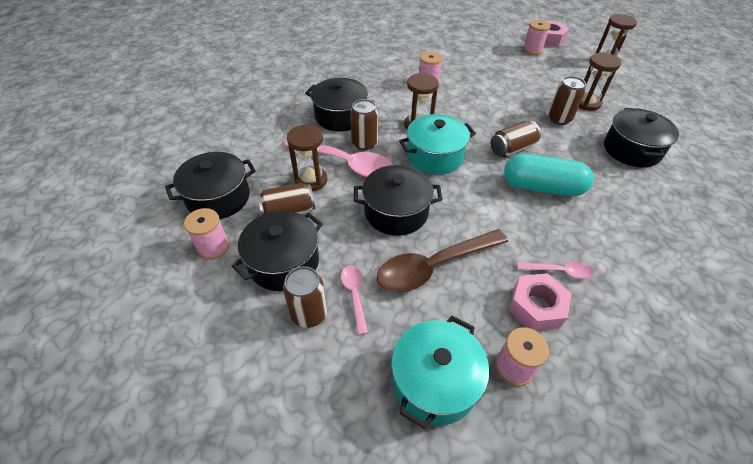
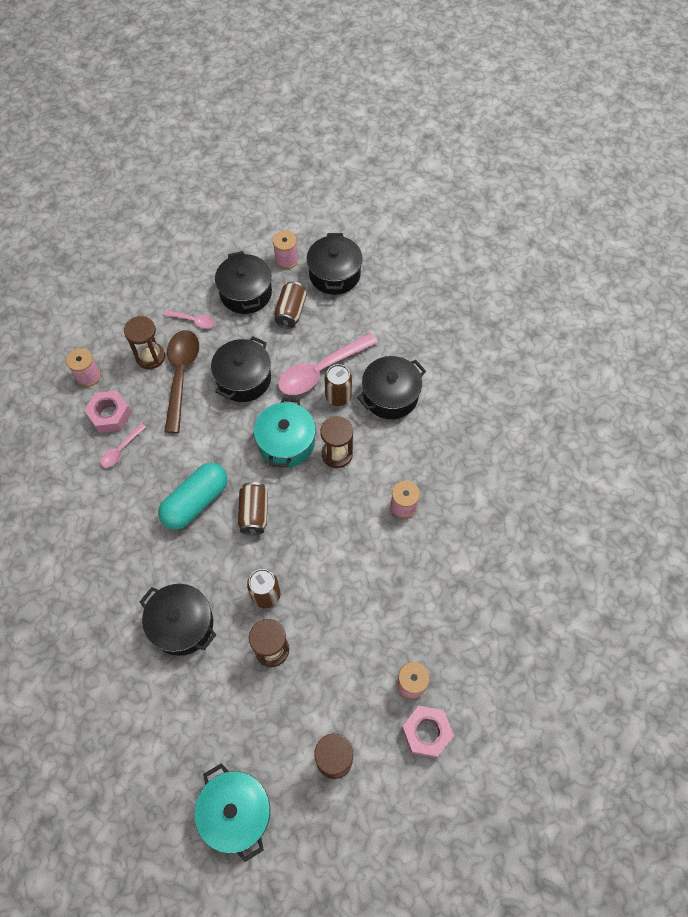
camera: 120 degrees right, 15 degrees up
brown can [283,266,327,328] -> none
brown hourglass [287,125,327,191] -> brown hourglass moved to [124,316,165,369]
turquoise pot [391,316,489,429] -> turquoise pot moved to [194,763,270,862]

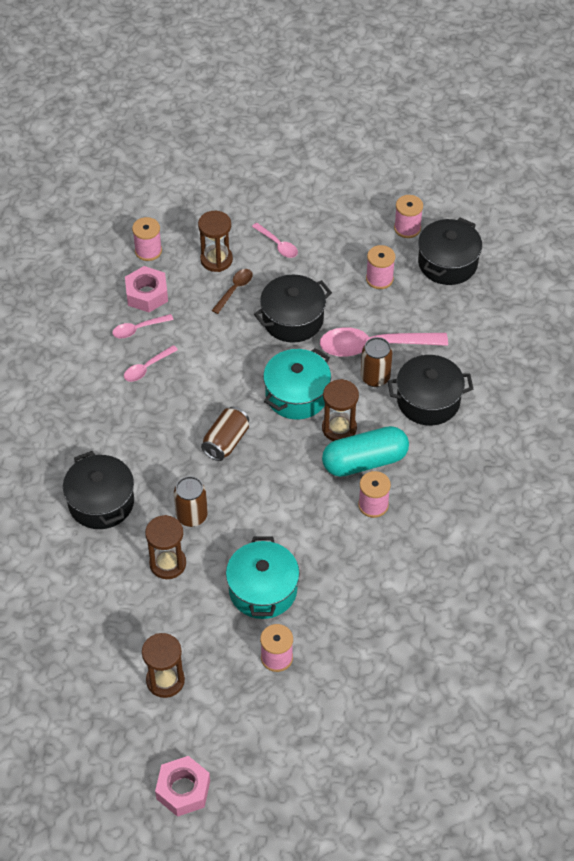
camera: 30 degrees right, 10 degrees down
turquoise capsule [158,463,227,529] -> turquoise capsule moved to [322,426,409,477]
brown spoon [165,330,199,433] -> brown spoon [211,269,253,314], size x0.50
turquoise pot [194,763,270,862] -> turquoise pot moved to [226,536,300,619]
black pot [215,251,272,314] -> none
brown can [274,281,307,329] -> pink spool [366,245,395,289]
pink nut [401,706,454,758] -> pink nut moved to [155,756,210,817]
none -> pink spoon [124,345,178,382]

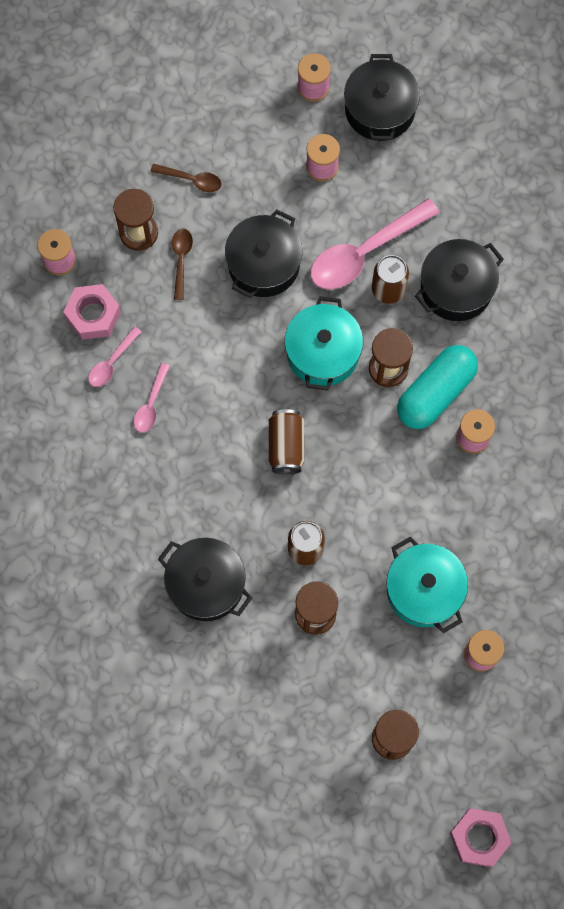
camera: 30 degrees left, 20 degrees up
pink spoon [252,223,298,258] -> brown spoon [150,164,222,192]

